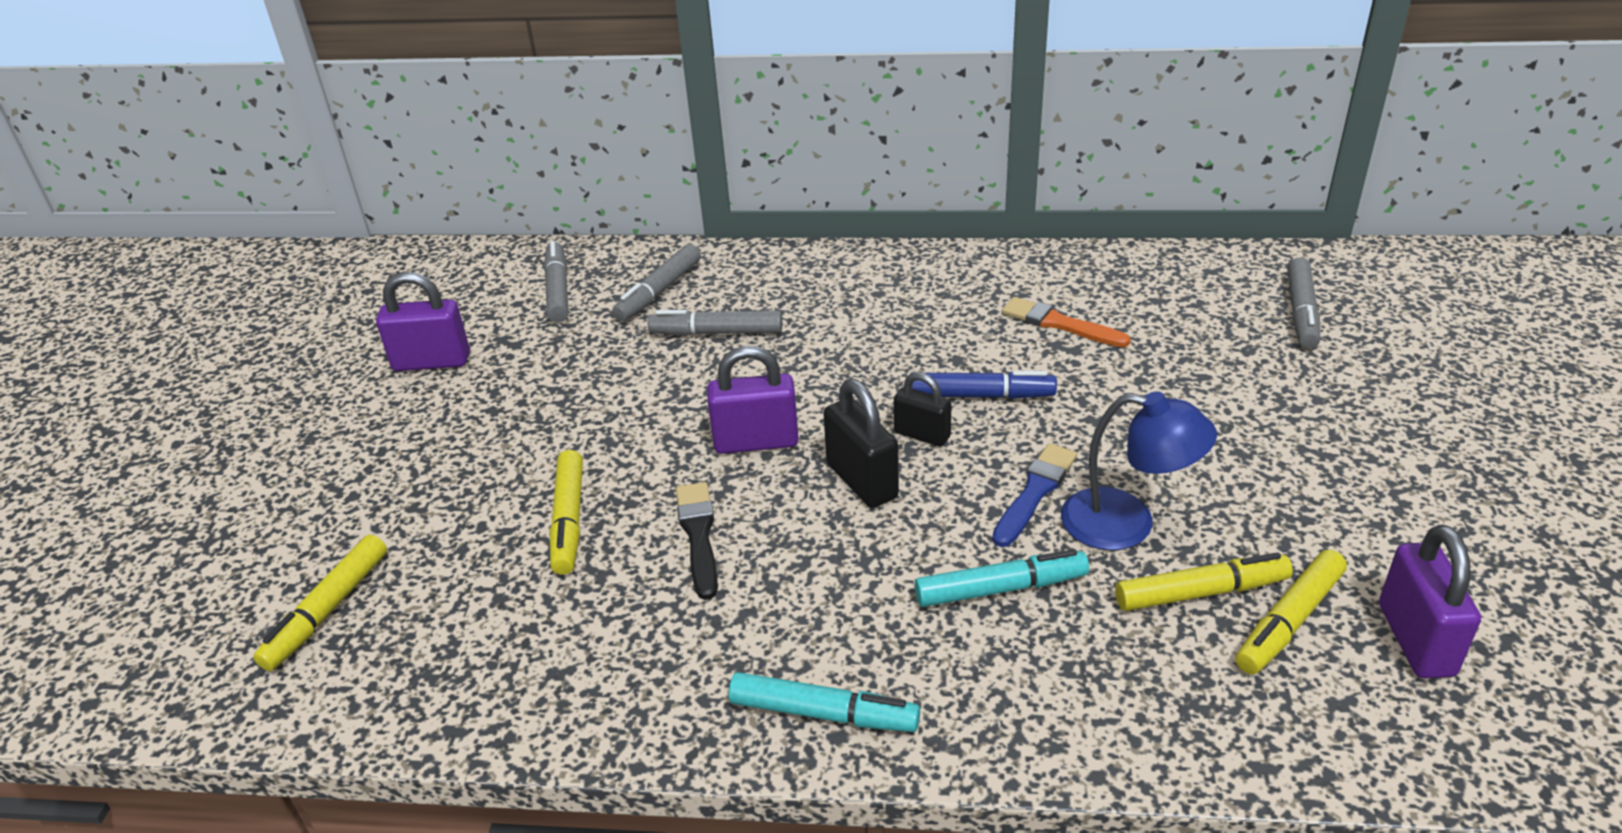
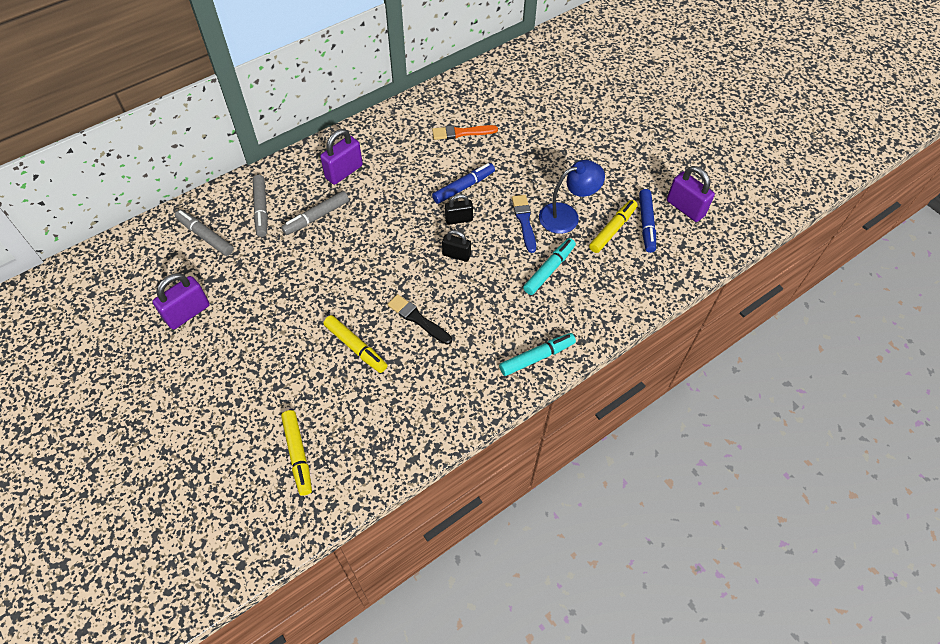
camera: 45 degrees left, 20 degrees up
purple padlock [707,346,799,454] -> purple padlock moved to [320,129,363,185]
black padlock [823,379,899,508] -> black padlock [442,230,471,262], size x0.65
yellow marker [1235,550,1347,675] -> blue marker [639,189,656,253]
grey marker [1287,258,1320,349] -> none

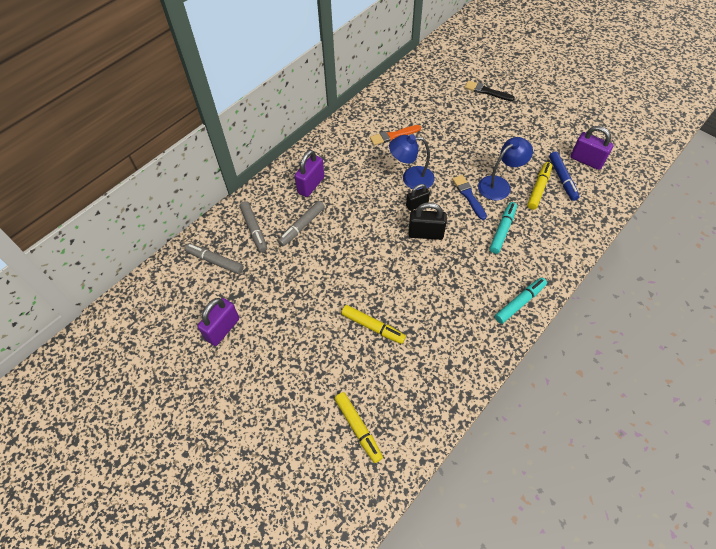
camera: 10 degrees left, 0 degrees up
black brush [387,294,452,345] -> black brush moved to [464,80,515,101]
blue marker [432,163,495,204] -> blue lamp [389,134,435,190]
black padlock [442,230,471,262] -> black padlock [408,202,447,240], size x1.53

